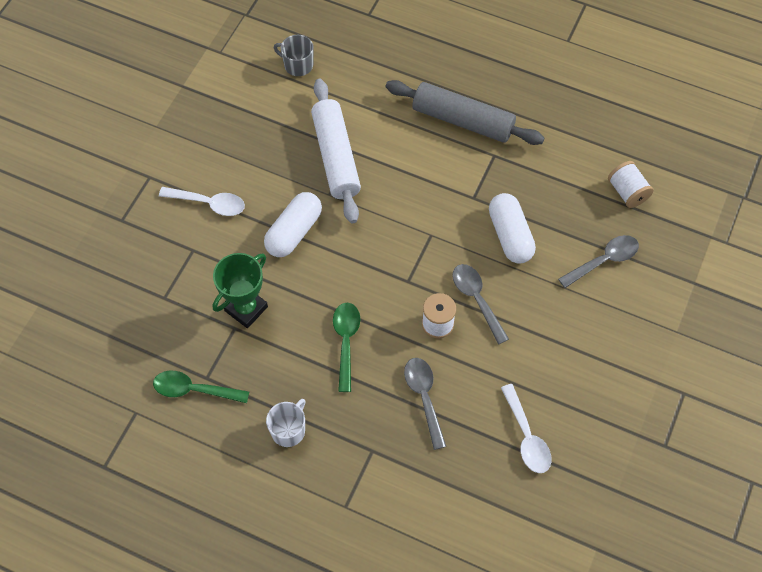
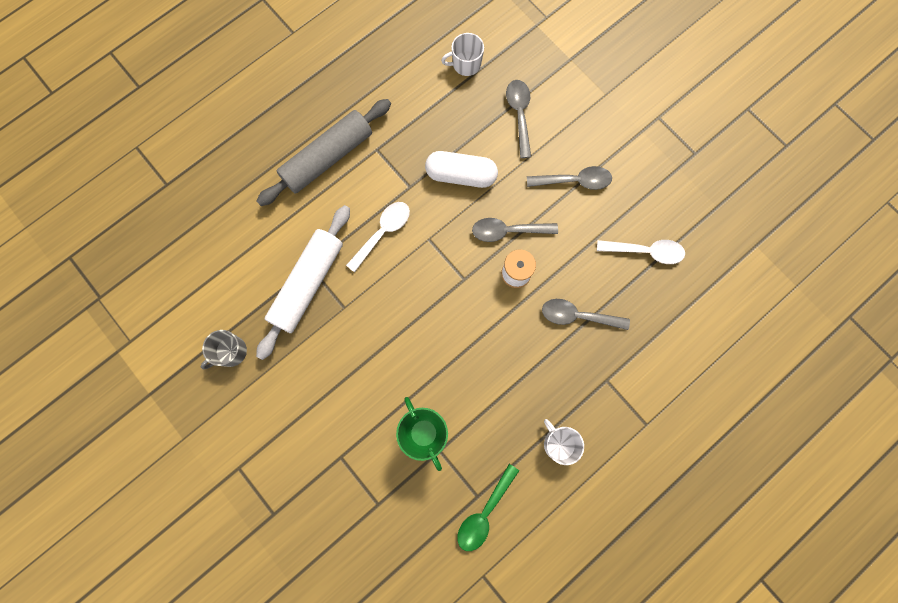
camera: 65 degrees left, 15 degrees up
white spoon [159,187,245,216] -> white spoon moved to [346,202,410,272]
white capsule [264,192,322,257] -> none
grey mug [274,35,314,76] -> grey mug moved to [201,330,247,370]
white rolling pin [311,79,361,223] -> white rolling pin turned 75 degrees counterclockwise [256,205,350,360]
green spoon [333,303,360,392] -> none
white spool [608,161,654,208] -> white mug [441,33,484,76]
none -> grey spoon [527,166,612,190]

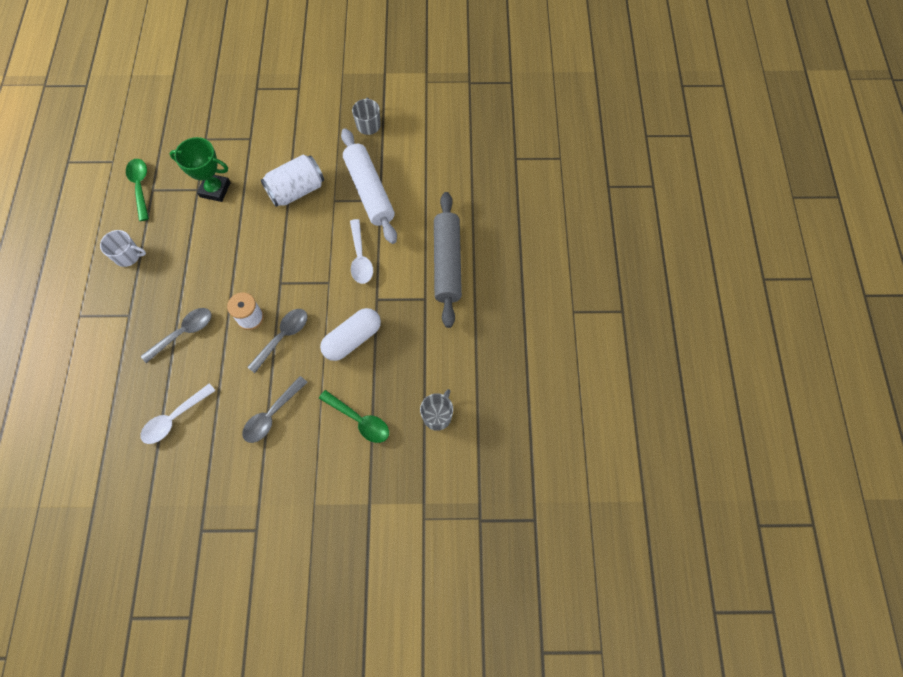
camera: 130 degrees right, 10 degrees down
white mug [441,33,484,76] -> grey mug [420,389,453,431]
grey spoon [506,80,531,158] -> green spoon [319,390,389,443]
none -> white can [261,154,324,207]

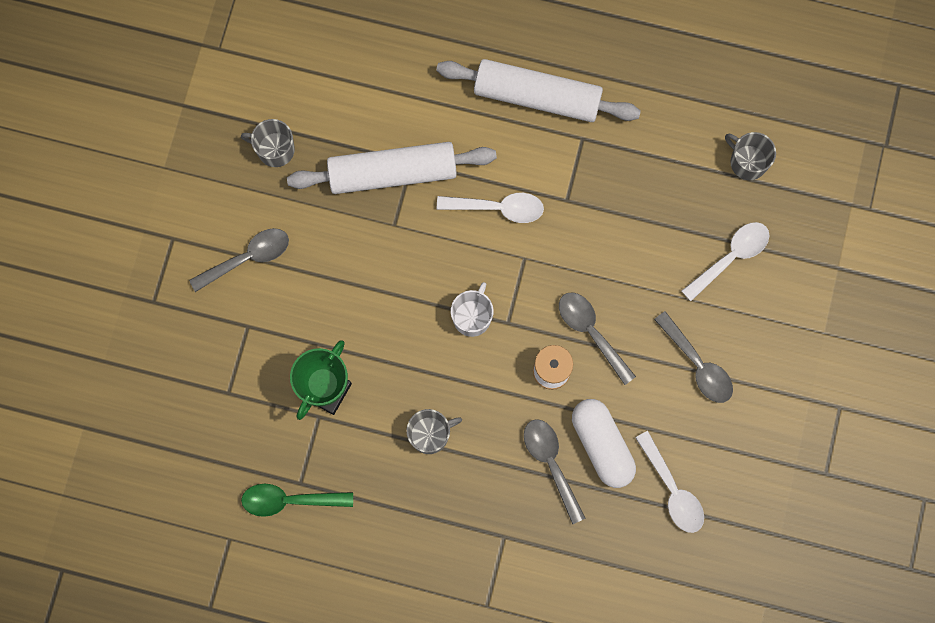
camera: 75 degrees left, 10 degrees up
white mug [100,230,146,267] -> white mug moved to [451,282,494,337]
white can [261,154,324,207] -> none
green spoon [319,390,389,443] -> white spoon [682,222,769,301]
white capsule [320,308,381,361] -> white capsule moved to [572,399,636,488]
grey rolling pin [434,192,462,328] -> white rolling pin [436,59,641,122]
none -> grey spoon [189,228,289,292]
none -> grey mug [406,409,462,454]

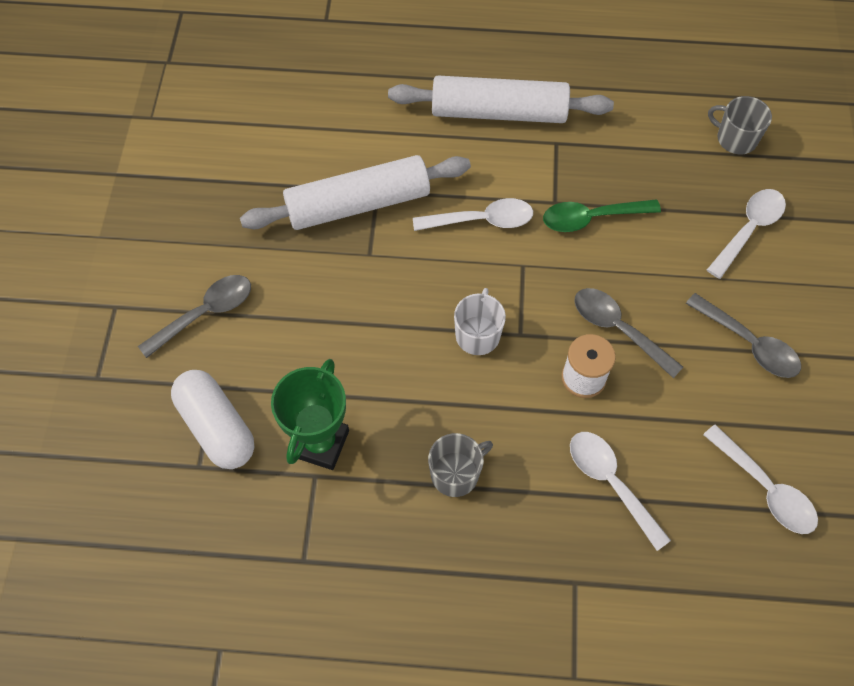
camera: 10 degrees left, 15 degrees down
grey mug [241,119,295,167] -> none
green spoon [241,484,353,517] -> green spoon moved to [543,200,661,232]
grey spoon [524,419,585,524] -> white spoon [570,432,671,551]
white capsule [572,399,636,488] -> white capsule moved to [171,370,254,469]

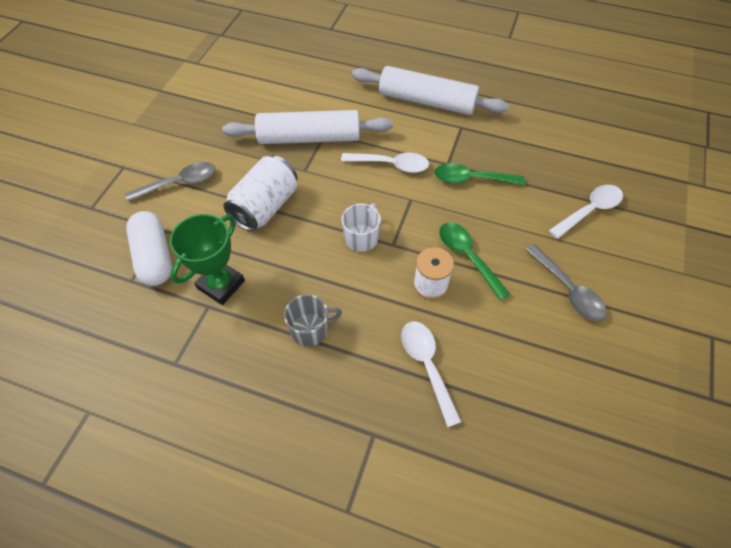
camera: 15 degrees right, 5 degrees down
grey spoon [574,288,683,378] -> green spoon [439,223,510,301]
white spoon [703,424,818,534] -> none
grey mug [708,96,772,154] -> none
none -> white can [223,155,297,231]

